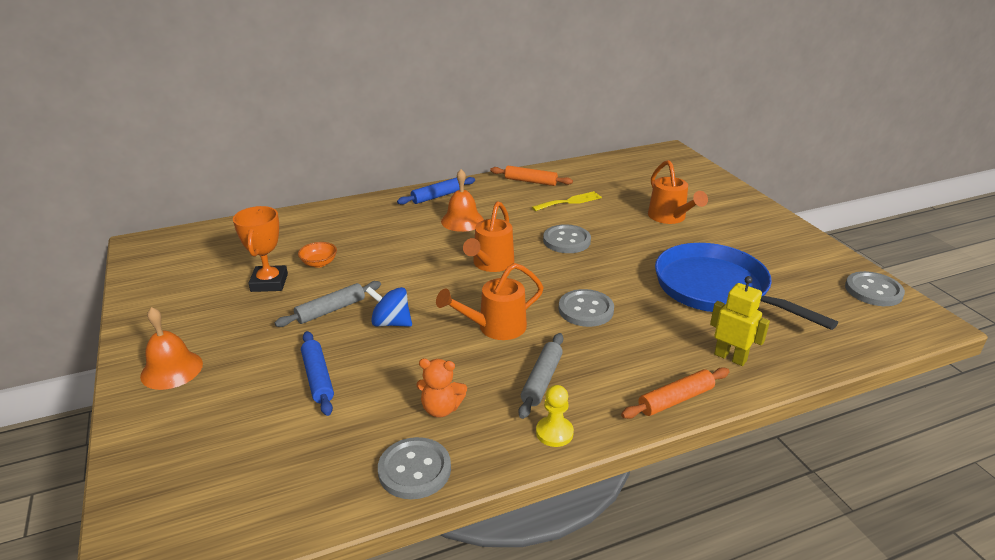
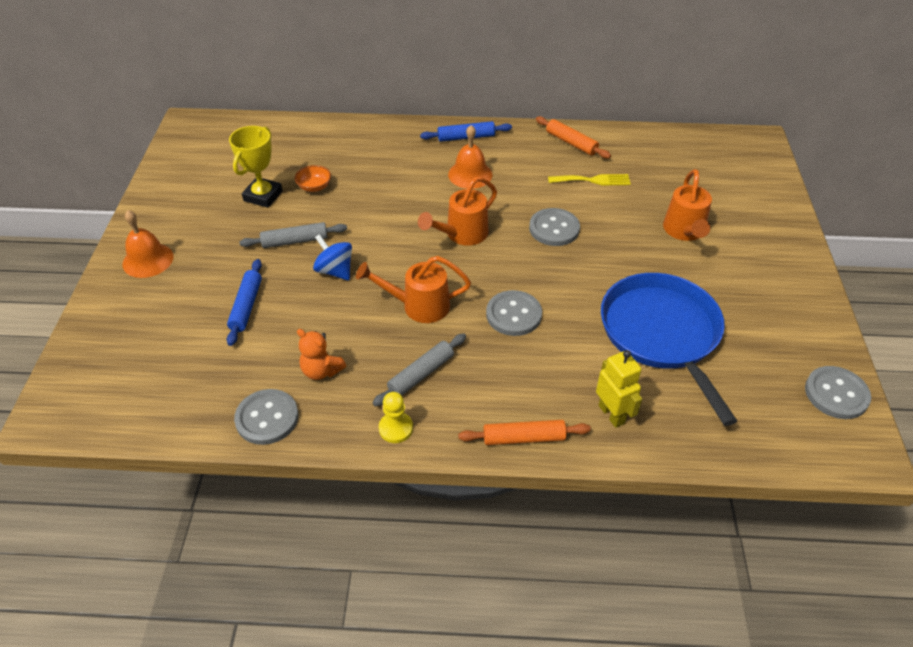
camera: 25 degrees right, 15 degrees up
orange trophy [233,206,288,292] -> yellow trophy [229,126,283,208]

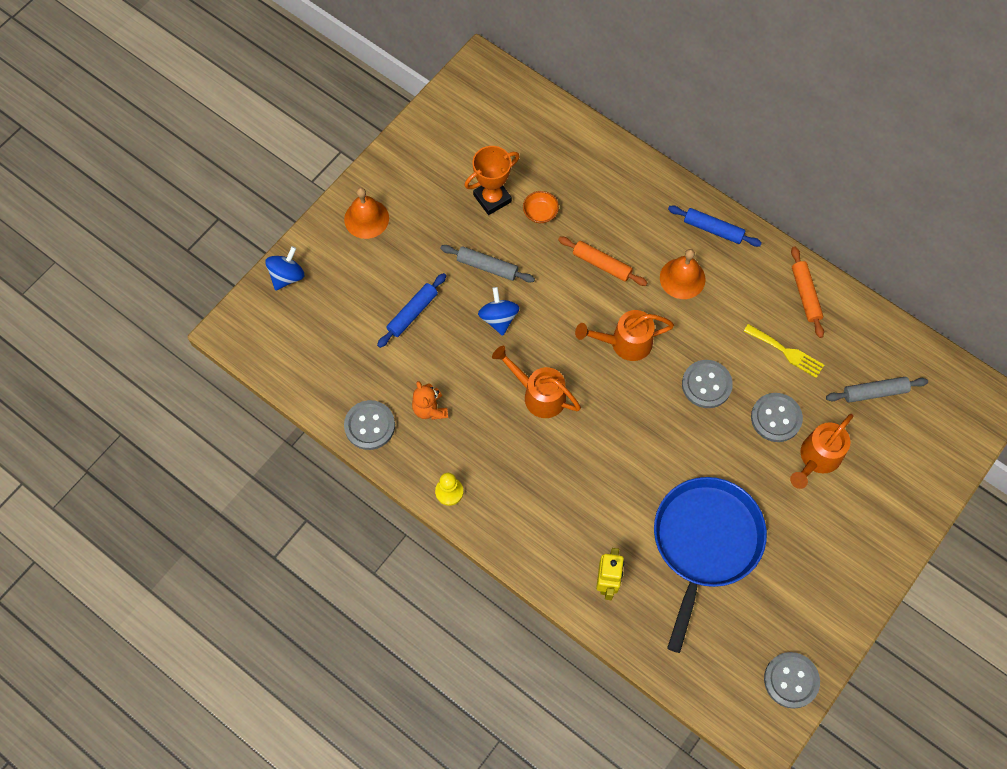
camera: 35 degrees right, 20 degrees up
yellow trophy [229,126,283,208] -> orange trophy [464,146,519,215]
grey rolling pin [373,333,466,407] -> grey rolling pin moved to [826,377,928,403]
orange rolling pin [458,420,591,445] -> orange rolling pin moved to [558,237,648,286]
grey button [486,290,542,336] -> grey button moved to [751,393,803,442]
none -> blue spinning top [265,246,304,291]

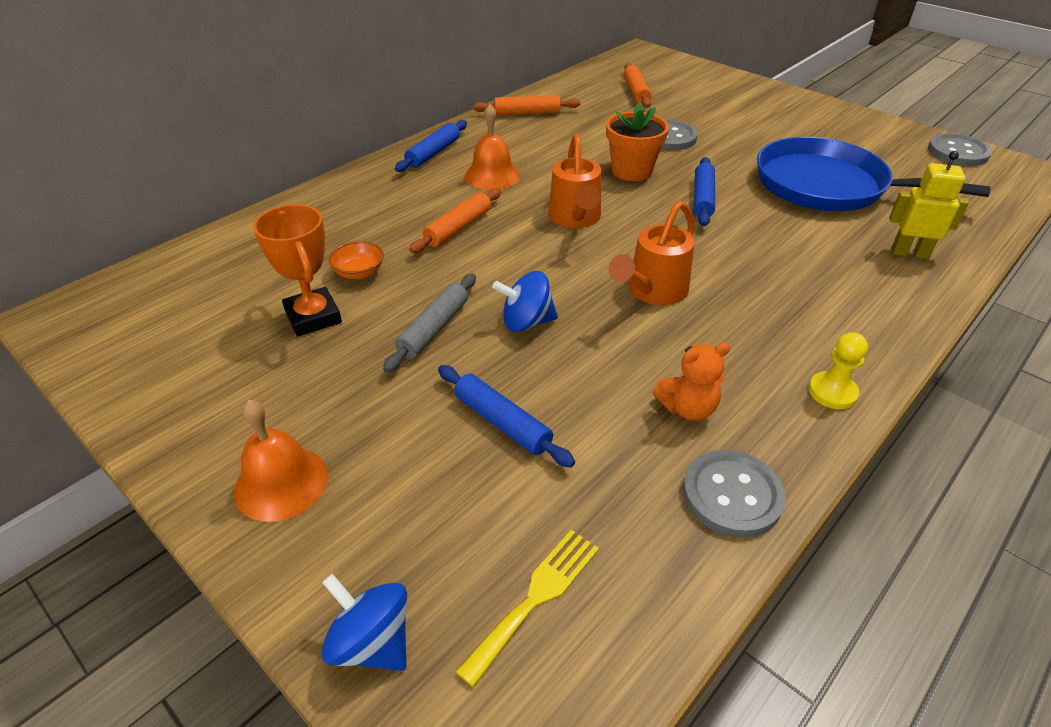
camera: 85 degrees left, 25 degrees down
grey button [682,360,733,408] -> orange flower pot [606,102,669,181]
yellow fork [744,324,824,378] -> yellow fork moved to [456,530,599,687]
orange watering can [790,414,853,489] -> none
grey rolling pin [826,377,928,403] -> orange rolling pin [624,63,652,108]
none -> blue rolling pin [694,157,715,226]

